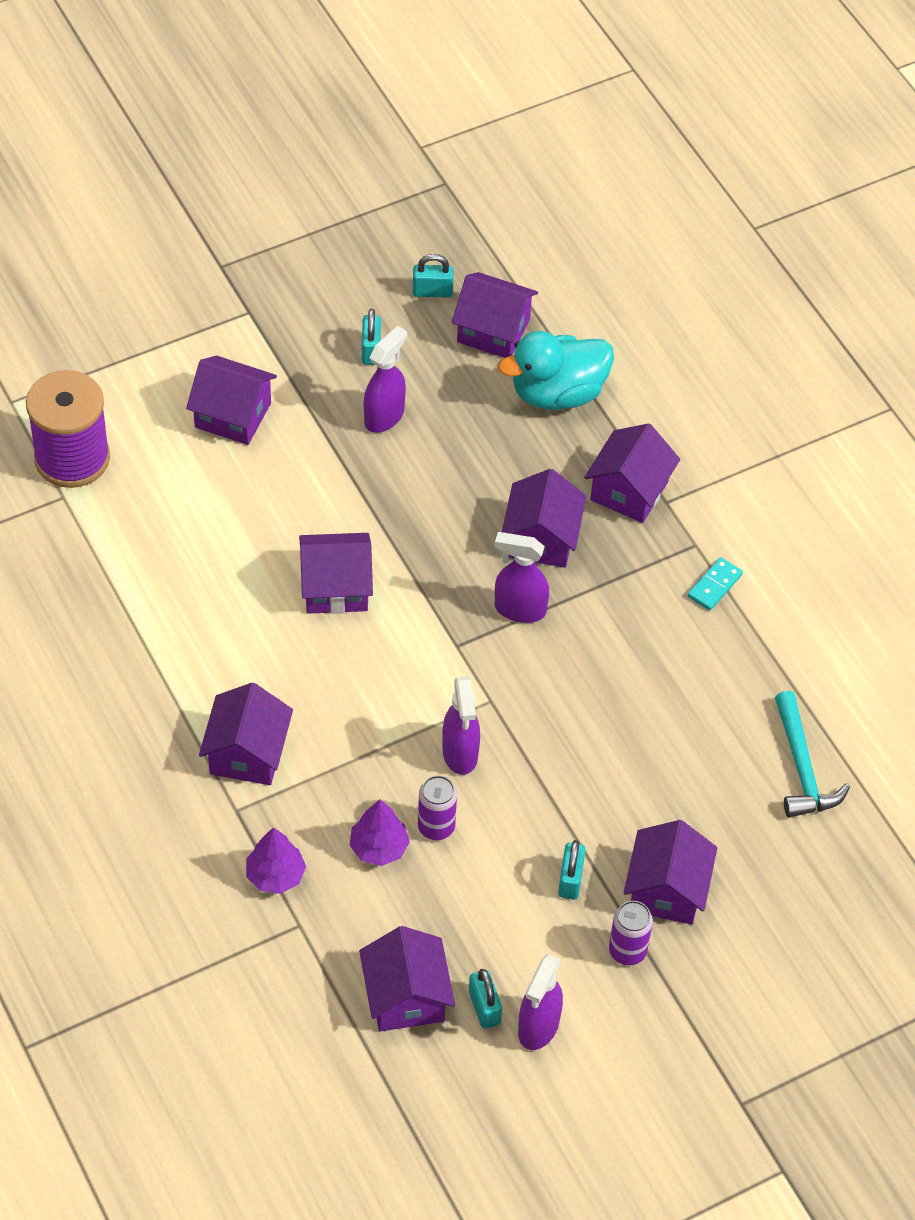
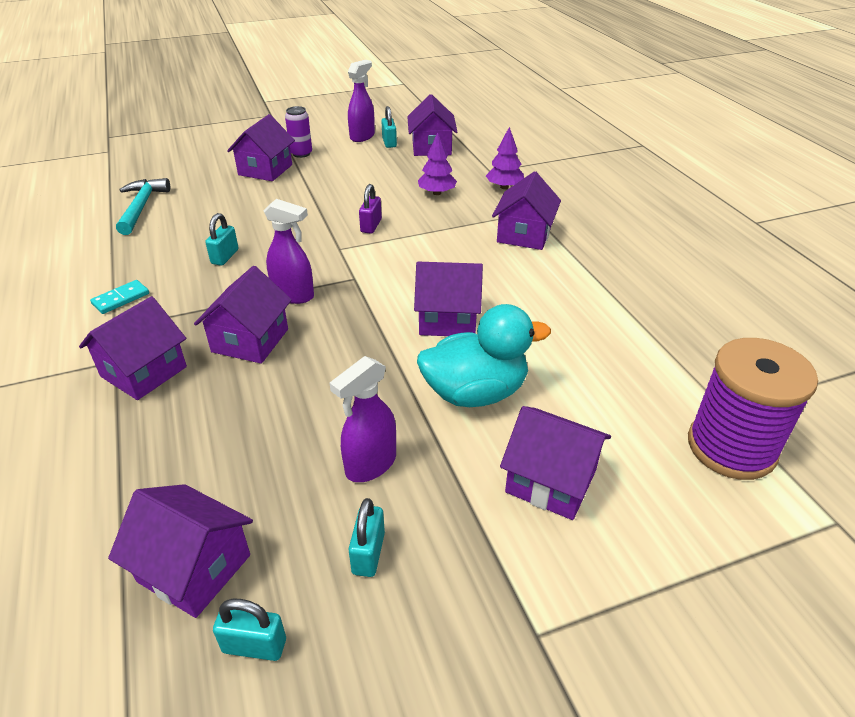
camera: 170 degrees left, 15 degrees down
purple can [418,775,457,840] -> none
purple spray bottle [442,676,480,775] -> purple padlock [359,184,382,234]
turquoise duck [498,331,614,410] -> turquoise duck moved to [417,304,551,407]
turquoise padlock [558,840,586,900] -> turquoise padlock moved to [205,213,239,266]

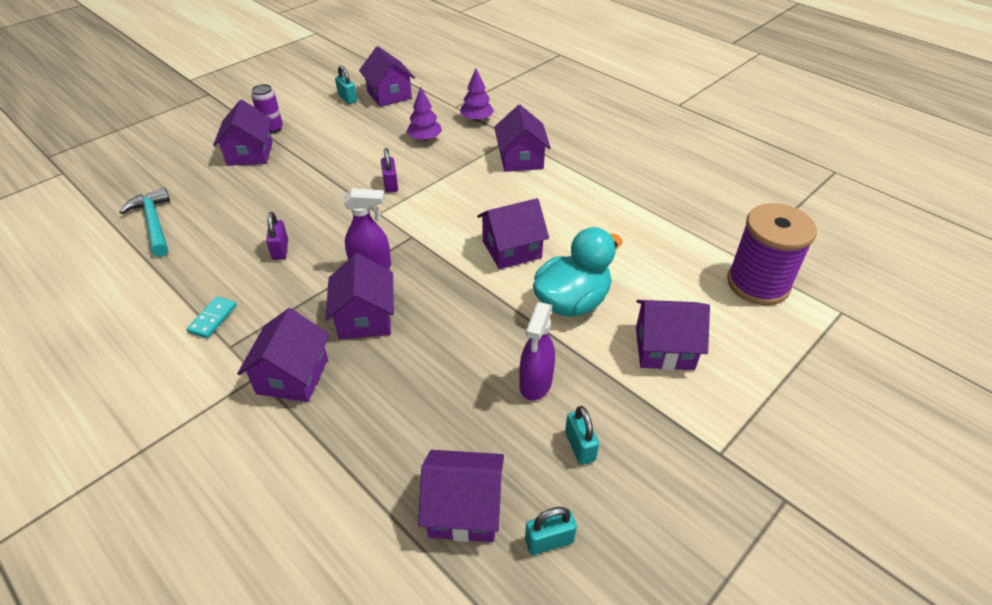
camera: 25 degrees left, 5 degrees up
turquoise padlock [205,213,239,266] -> purple padlock [266,212,288,260]
purple spray bottle [348,60,375,142] -> none

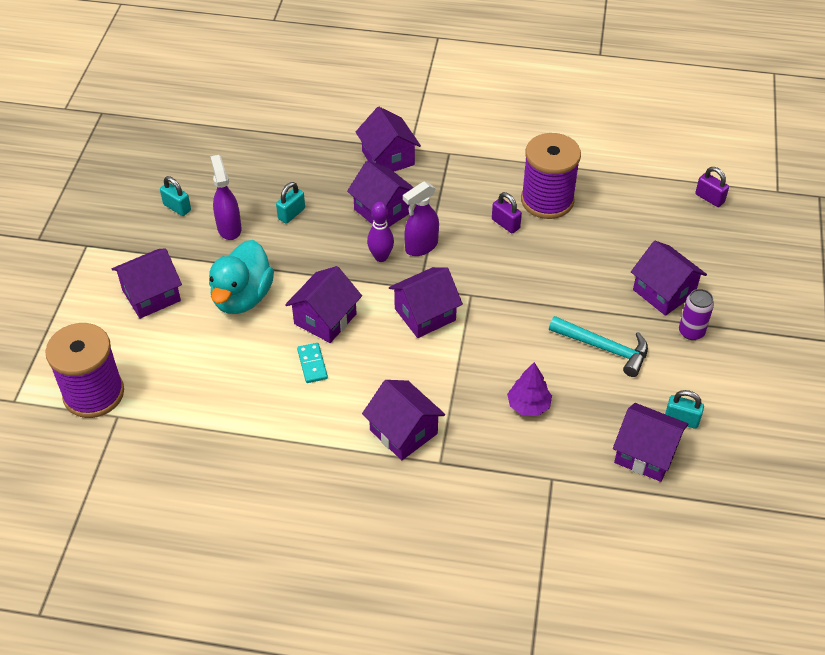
camera: 145 degrees right, 5 degrees up
turquoise hammer [119,188,170,257] -> turquoise hammer moved to [549,316,648,377]
turquoise domino [186,296,237,338] -> turquoise domino moved to [297,343,328,383]
purple padlock [381,148,398,193] -> purple padlock moved to [695,167,729,207]
purple house [418,450,504,542] -> purple house moved to [389,267,463,338]
purple tree [460,69,494,122] -> none
turquoise padlock [525,507,577,555] -> turquoise padlock moved to [276,182,305,224]
none -> purple bowling pin [367,202,394,262]
none -> purple spool [521,133,581,219]

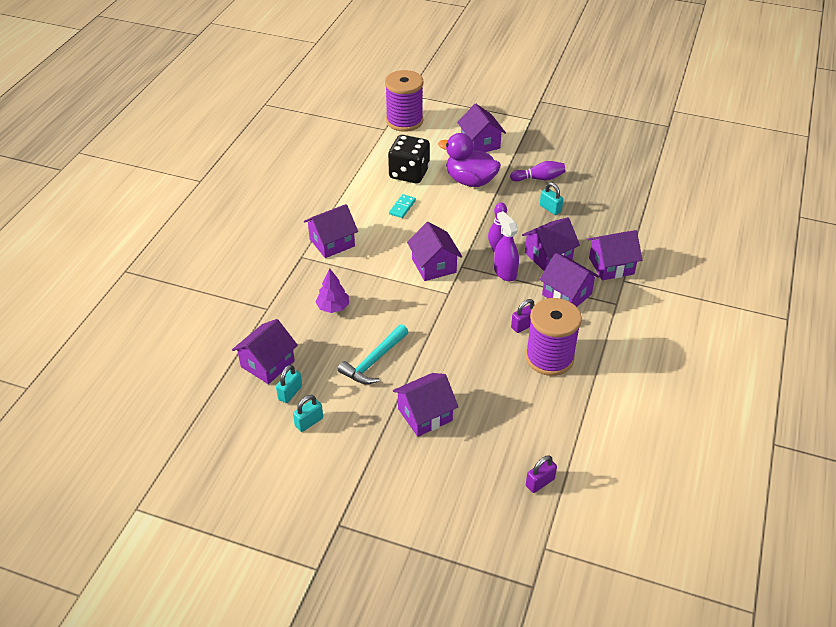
camera: 100 degrees right, 5 degrees down
turquoise padlock [160,176,191,216] -> turquoise padlock moved to [293,395,323,432]
turquoise duck [209,240,274,314] -> purple duck [438,133,501,187]
purple spray bottle [210,155,242,240] -> purple bowling pin [510,161,565,182]
purple house [285,266,362,343] -> purple house moved to [539,253,600,307]
turquoise domino [297,343,328,383] -> turquoise domino turned 60 degrees counterclockwise [389,194,416,218]
purple can [679,289,714,340] -> none
none -> black dice [388,135,430,183]

